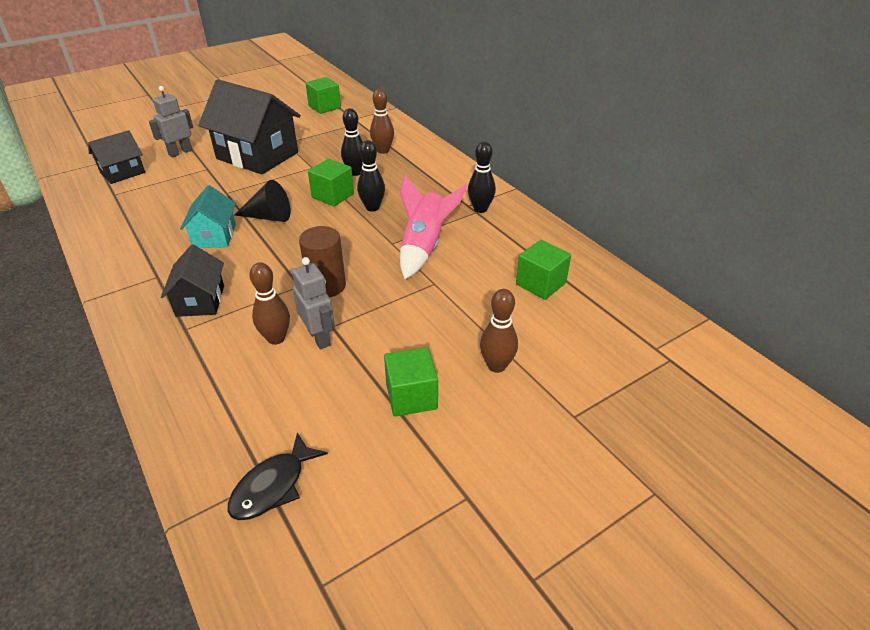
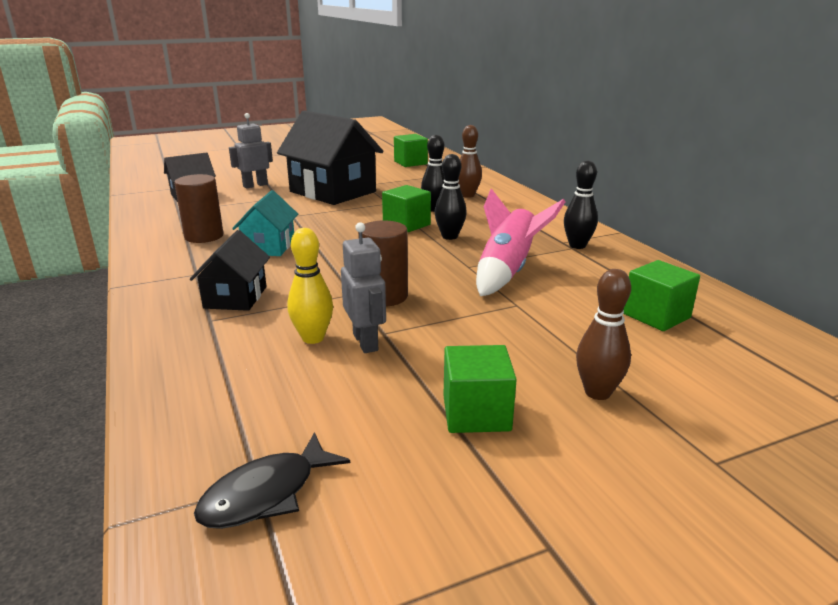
camera: 10 degrees right, 15 degrees down
black cone [235,180,291,222] -> none
brown bowling pin [249,262,290,345] -> yellow bowling pin [287,228,333,344]
none -> brown cylinder [174,174,223,243]

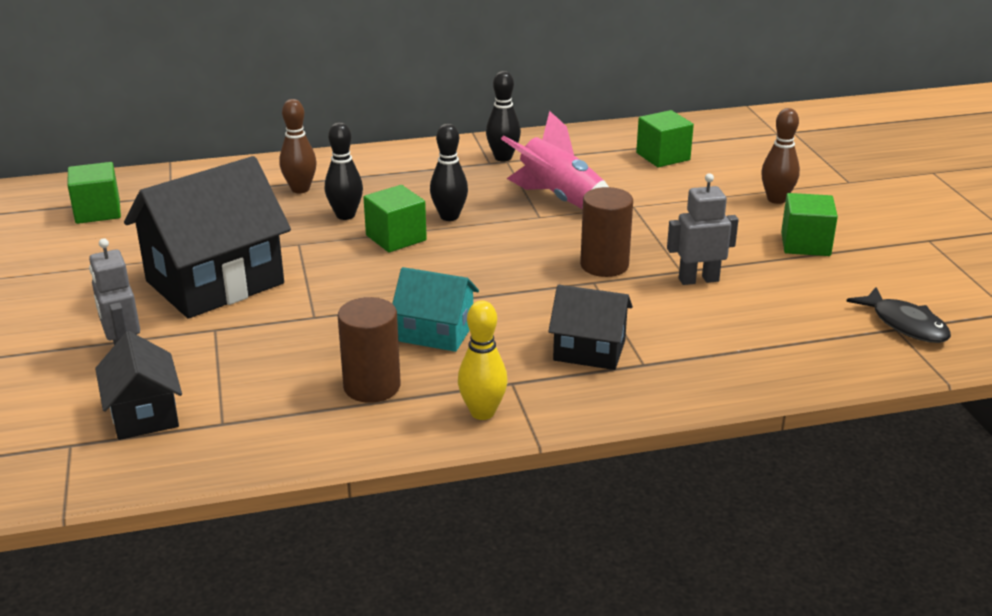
camera: 80 degrees left, 5 degrees up
yellow bowling pin [287,228,333,344] -> yellow bowling pin moved to [458,301,507,420]

